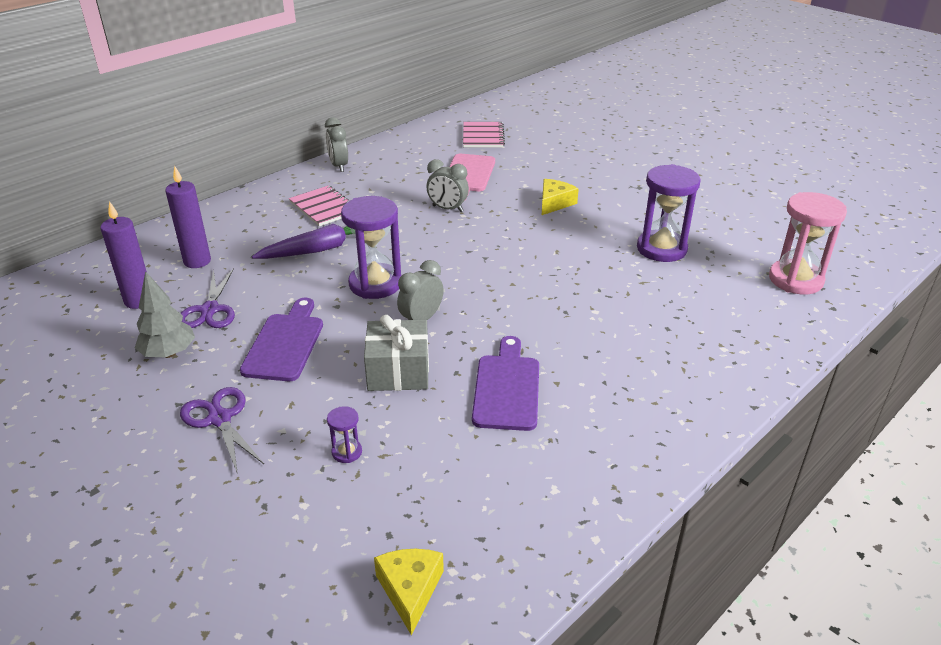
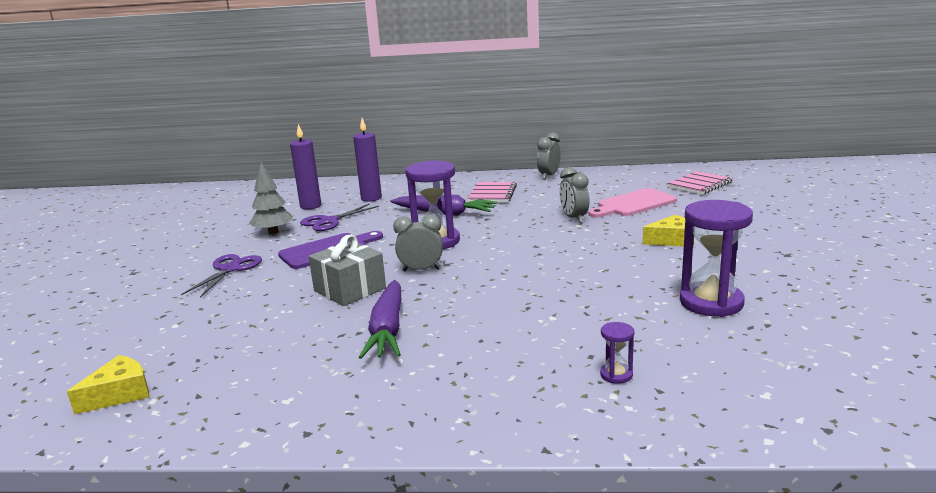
camera: 50 degrees right, 15 degrees down
purple hourglass [327,406,362,463] -> purple hourglass moved to [600,322,634,384]
purple cutting board [472,336,539,431] -> purple carrot [359,280,401,359]
pink hourglass [769,192,847,294] -> none

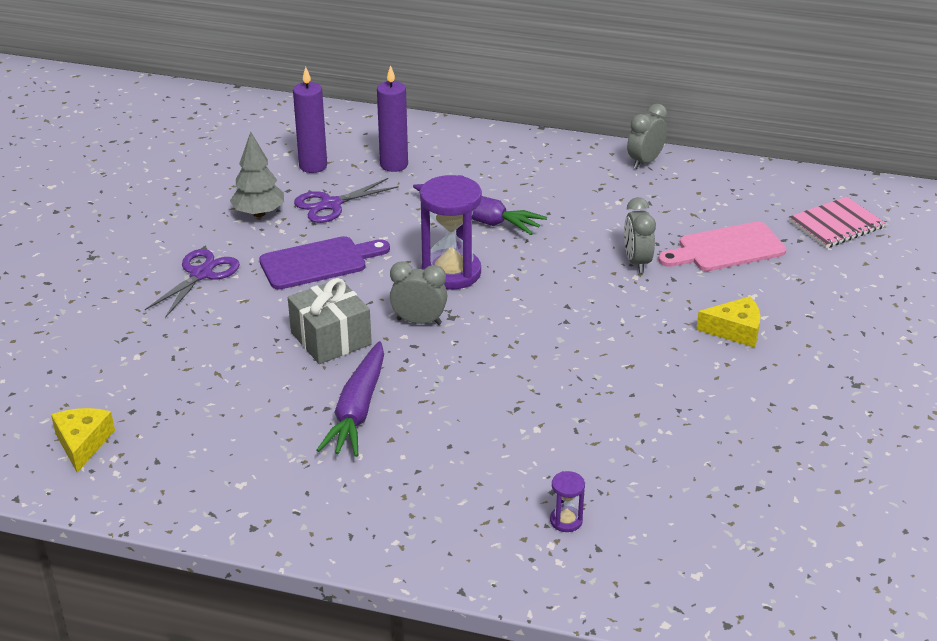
camera: 10 degrees right, 15 degrees up
yellow cheese [67,355,149,414] -> yellow cheese turned 60 degrees counterclockwise [51,408,115,473]
pink notebook [468,182,517,202] -> none
purple hourglass [680,200,753,317] -> none

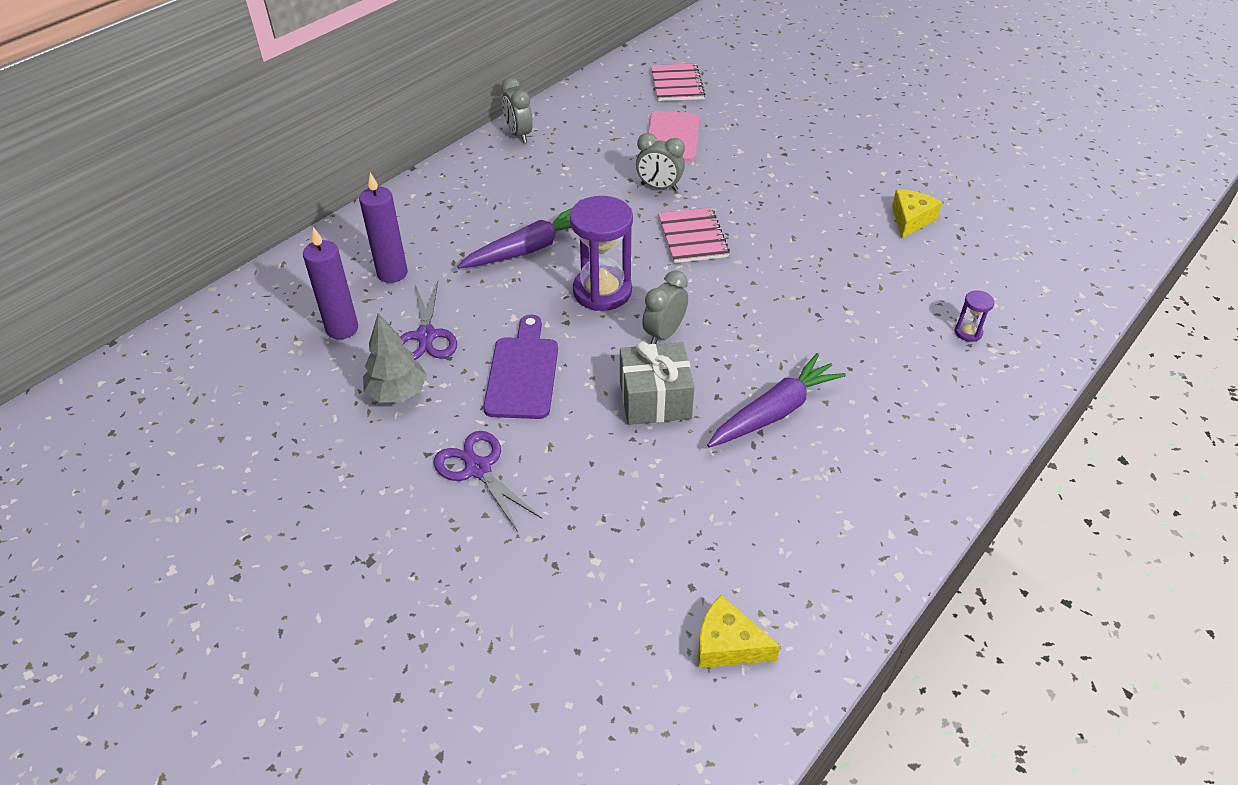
camera: 65 degrees left, 10 degrees up
purple carrot [316,341,384,457] -> purple carrot turned 75 degrees counterclockwise [707,353,846,448]
yellow cheese [696,296,760,347] -> yellow cheese moved to [892,189,942,239]
none -> pink notebook [658,208,730,263]

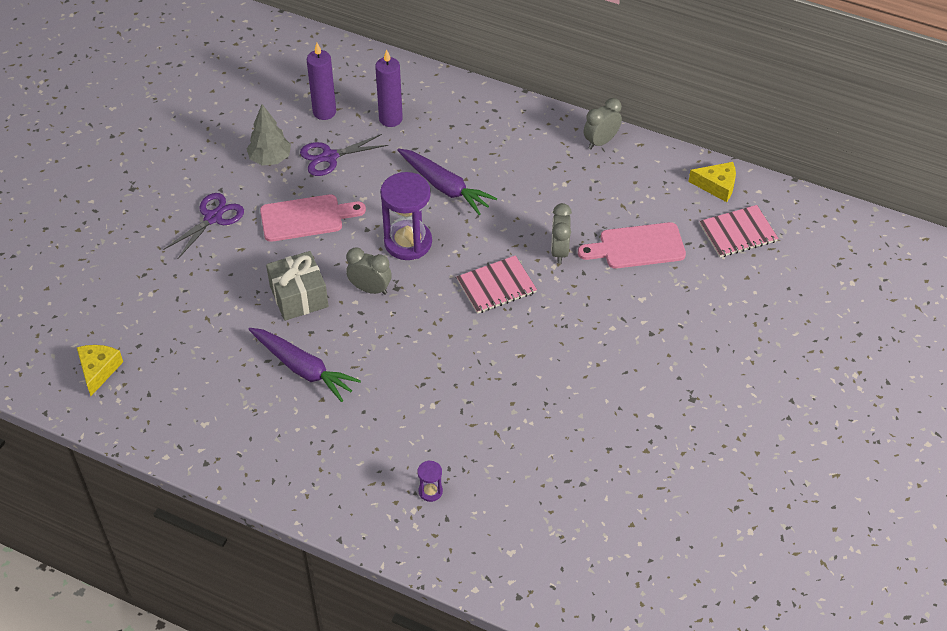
camera: 75 degrees right, 5 degrees up
purple cutting board [483,314,558,419] -> pink cutting board [260,194,366,242]
yellow cheese [892,189,942,239] -> yellow cheese moved to [688,162,736,202]

